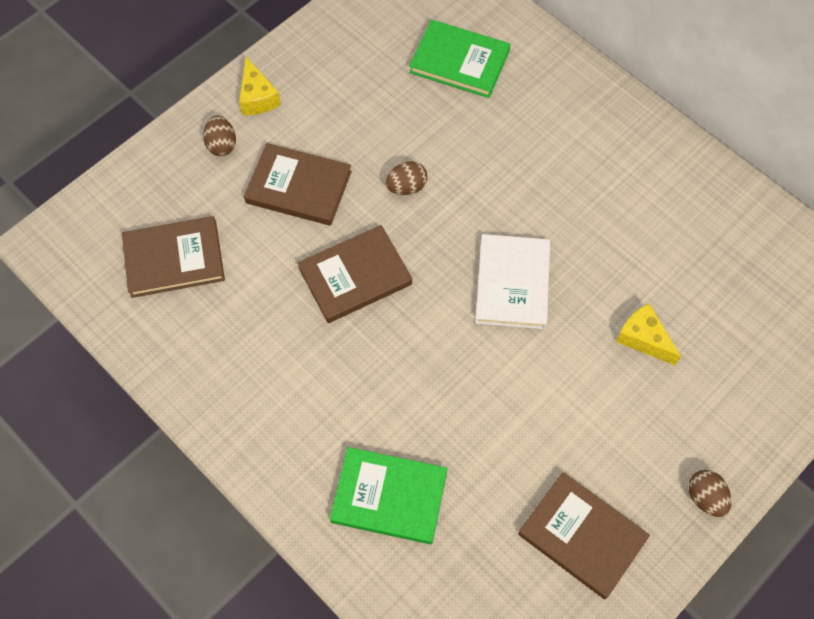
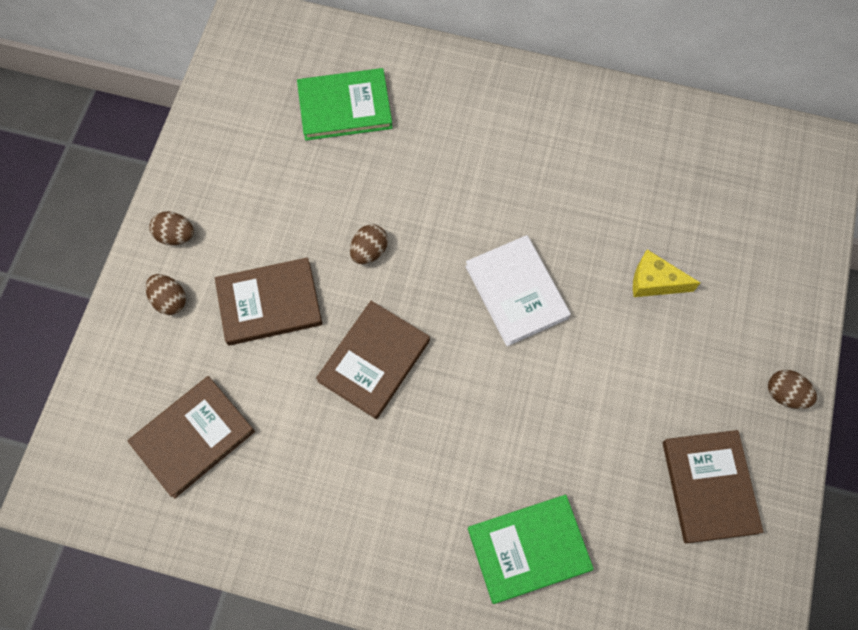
camera: 30 degrees left, 5 degrees up
yellow cheese [239,57,281,115] -> brown egg [150,211,194,245]
brown book [518,472,650,599] -> brown book turned 75 degrees clockwise [663,430,763,544]

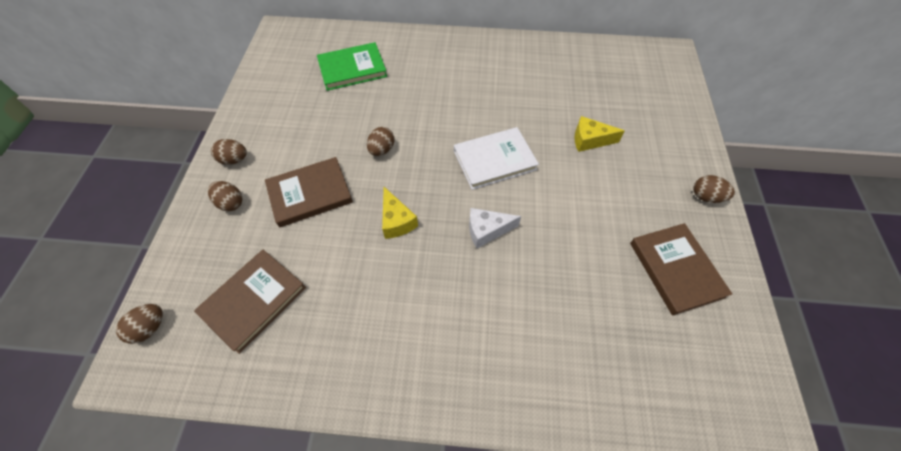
camera: 10 degrees left, 10 degrees down
brown book [316,301,430,419] -> yellow cheese [382,187,418,239]
white book [465,235,571,346] -> white book turned 75 degrees counterclockwise [454,127,539,190]
green book [468,495,594,604] -> none
none -> brown egg [116,304,163,344]
none -> white cheese [469,208,521,248]

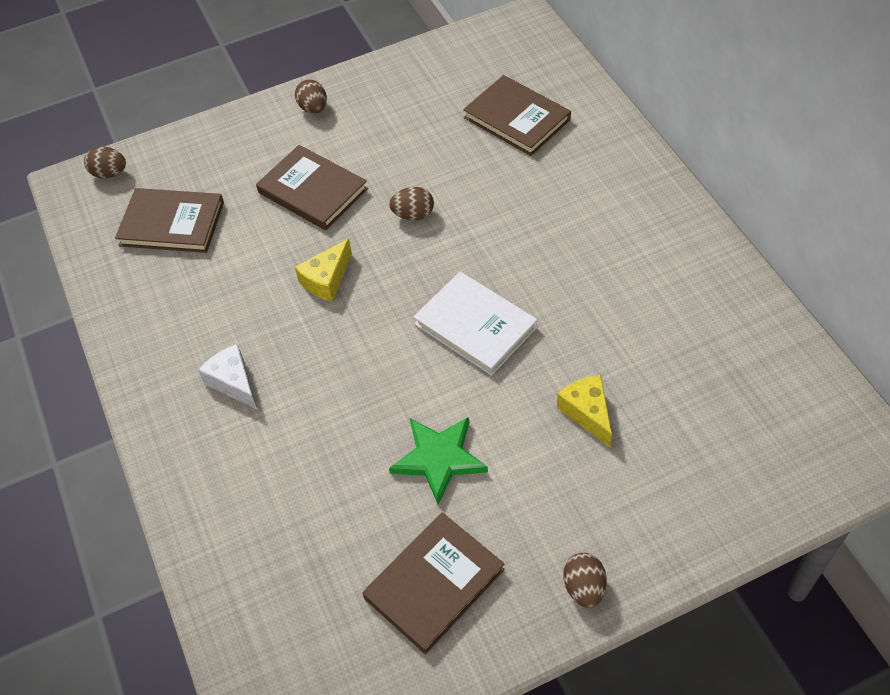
camera: 65 degrees right, 5 degrees down
brown egg [208,181,243,211] -> none
green book [317,42,387,91] -> brown book [463,75,571,156]
white cheese [469,208,521,248] -> white cheese moved to [198,344,258,410]
none -> green star [389,417,488,505]

